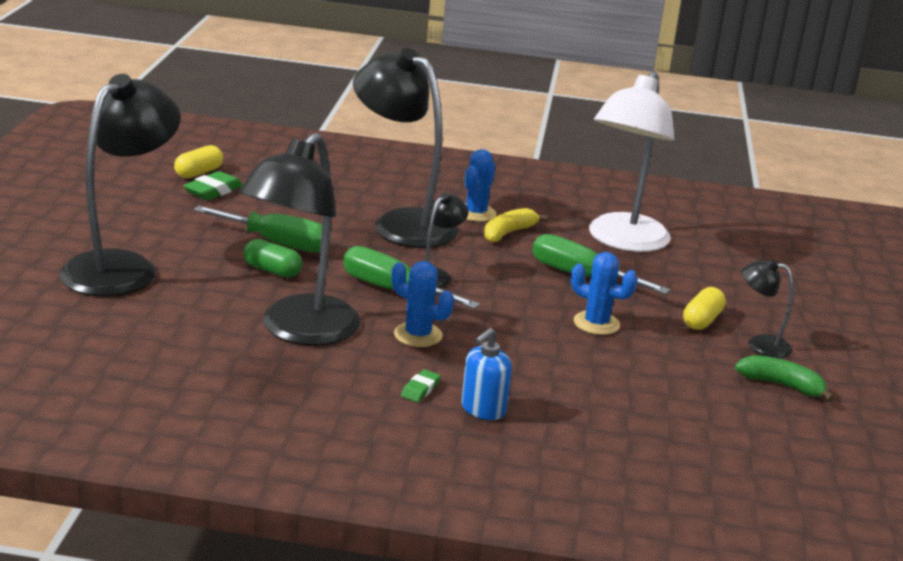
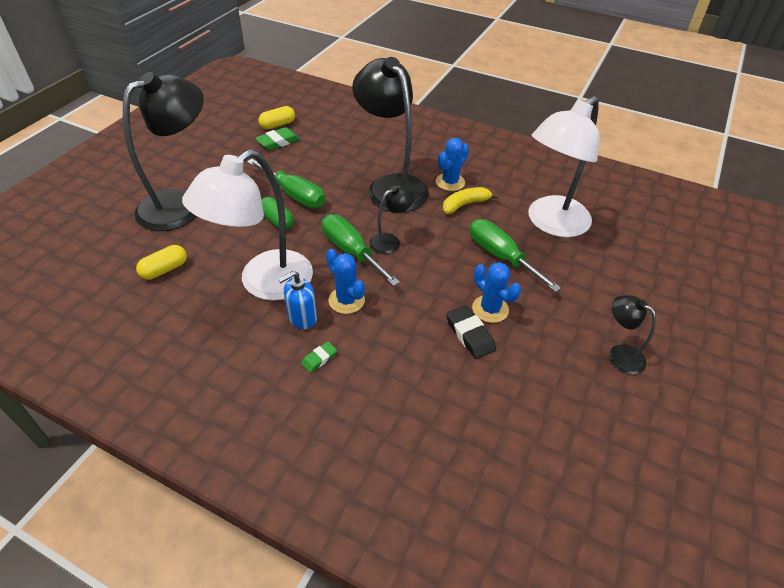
camera: 20 degrees right, 20 degrees up
black lamp [239,133,361,346] -> white lamp [182,149,313,301]
blue soap dispenser [461,328,512,420] -> blue soap dispenser moved to [278,271,317,329]
yellow capsule [683,287,726,330] -> yellow capsule moved to [136,245,187,280]
green banana [735,355,834,402] -> none
none -> black eraser [446,305,496,359]

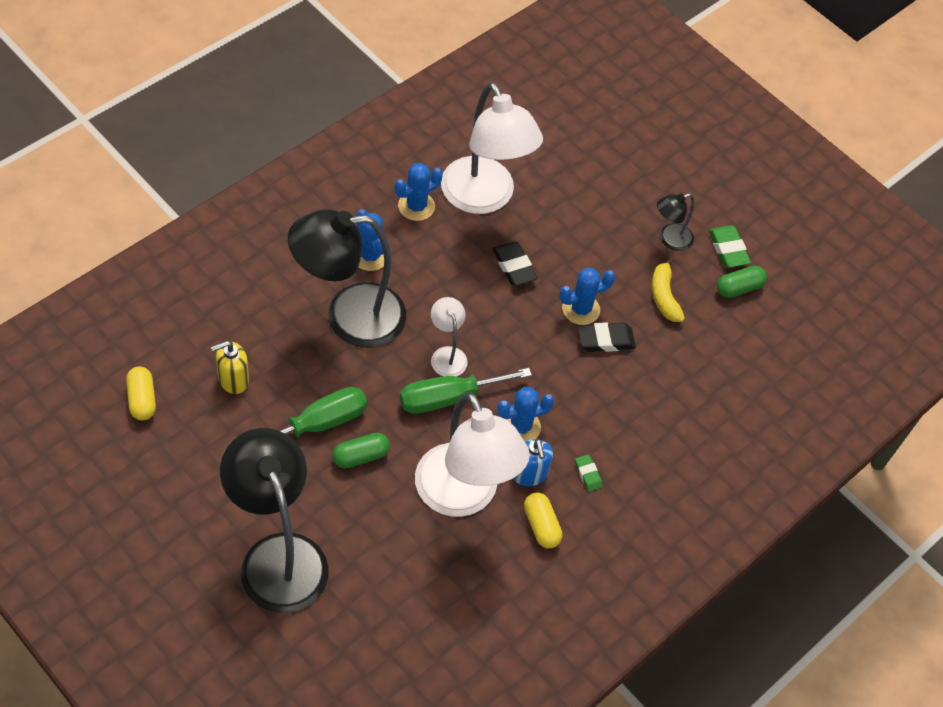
camera: 75 degrees left, 10 degrees up
yellow capsule [136,245,187,280] -> yellow capsule moved to [524,492,562,548]
green eraser [255,127,300,150] -> green eraser moved to [709,226,751,268]
black lamp [369,185,414,254] -> white lamp [431,297,468,376]
yellow banana [443,187,499,214] -> yellow banana moved to [652,257,685,322]
green screwdriver [469,219,561,292] -> black eraser [493,242,538,286]
none -> yellow soap dispenser [211,341,249,394]
none -> blue cactus [394,163,443,221]
none -> green capsule [717,266,767,298]

